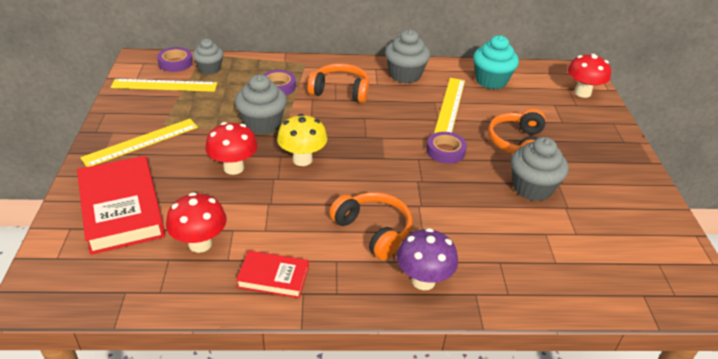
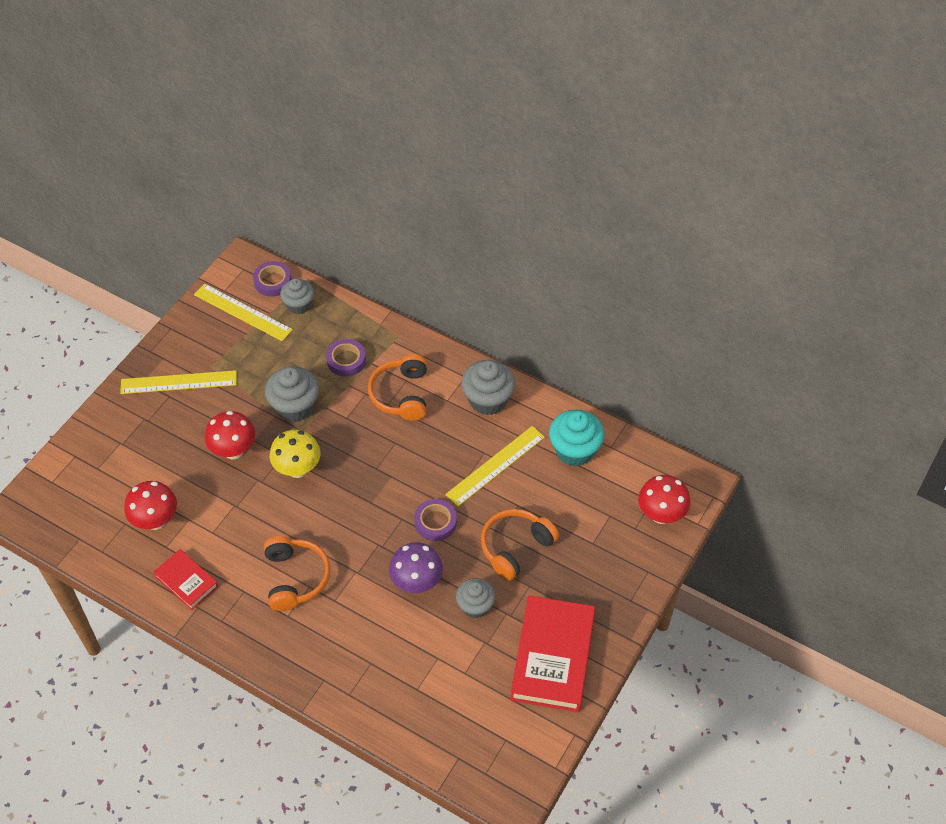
camera: 35 degrees right, 15 degrees up
red book [77,156,165,255] -> red book moved to [510,595,595,712]
orange headphones [308,63,369,103] -> orange headphones turned 135 degrees counterclockwise [368,354,427,421]
purple mushroom [397,228,458,290] -> purple mushroom moved to [389,542,443,593]
grey cupcake [511,137,569,201] -> grey cupcake [456,578,495,618], size x0.66

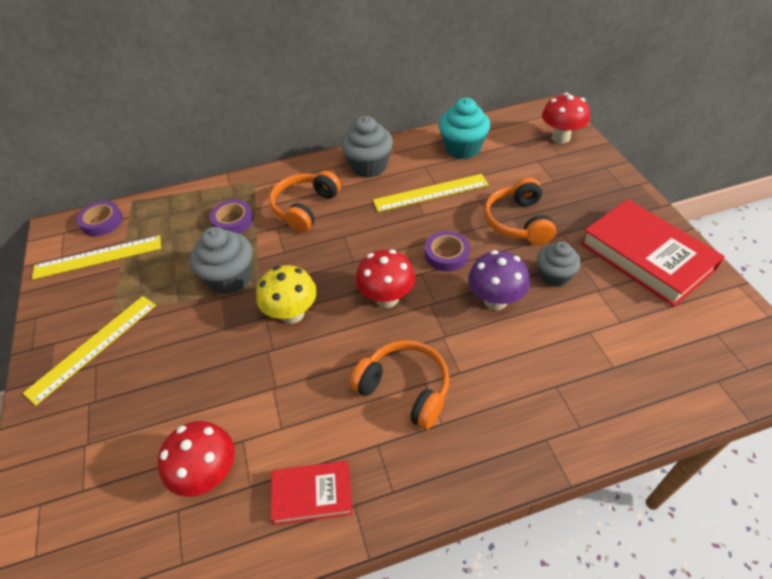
camera: 45 degrees left, 5 degrees down
red mushroom [205,411,255,459] -> red mushroom moved to [356,250,415,308]
grey cupcake [280,278,314,314] -> none
orange headphones [368,354,427,421] -> orange headphones turned 75 degrees clockwise [269,171,341,232]
yellow ruler [445,426,545,506] -> yellow ruler turned 75 degrees clockwise [373,174,489,212]

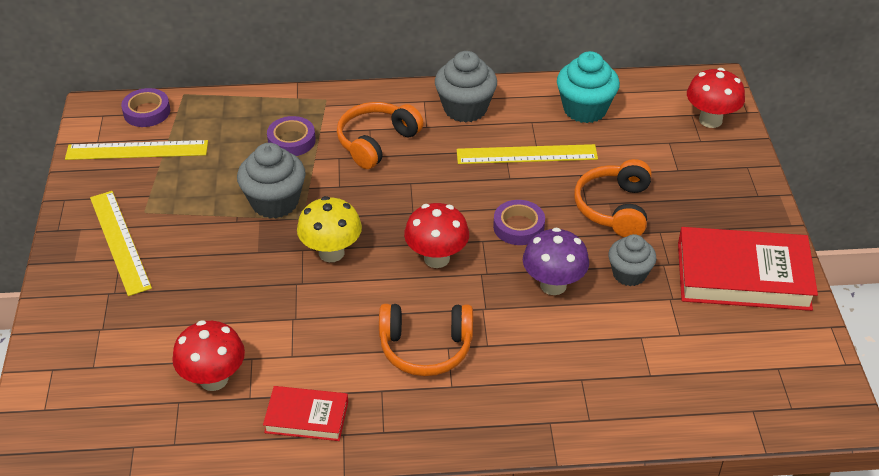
camera: 10 degrees right, 5 degrees down
yellow ruler [23,296,156,405] -> yellow ruler turned 75 degrees counterclockwise [90,191,152,296]
orange headphones [350,340,450,430] -> orange headphones turned 135 degrees clockwise [379,304,473,376]
red book [580,199,725,307] -> red book turned 60 degrees counterclockwise [678,227,818,311]

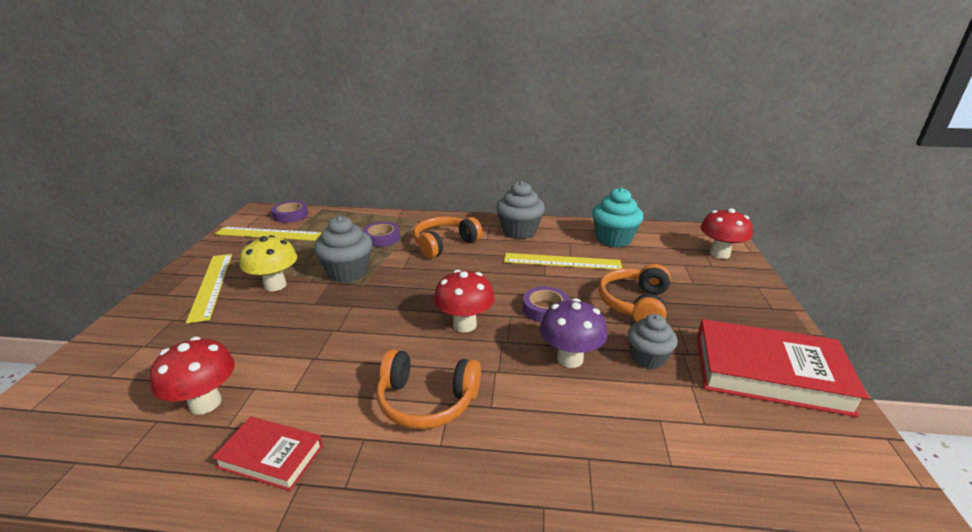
camera: 10 degrees right, 15 degrees down
yellow mushroom [297,196,362,262] -> yellow mushroom moved to [240,235,297,291]

